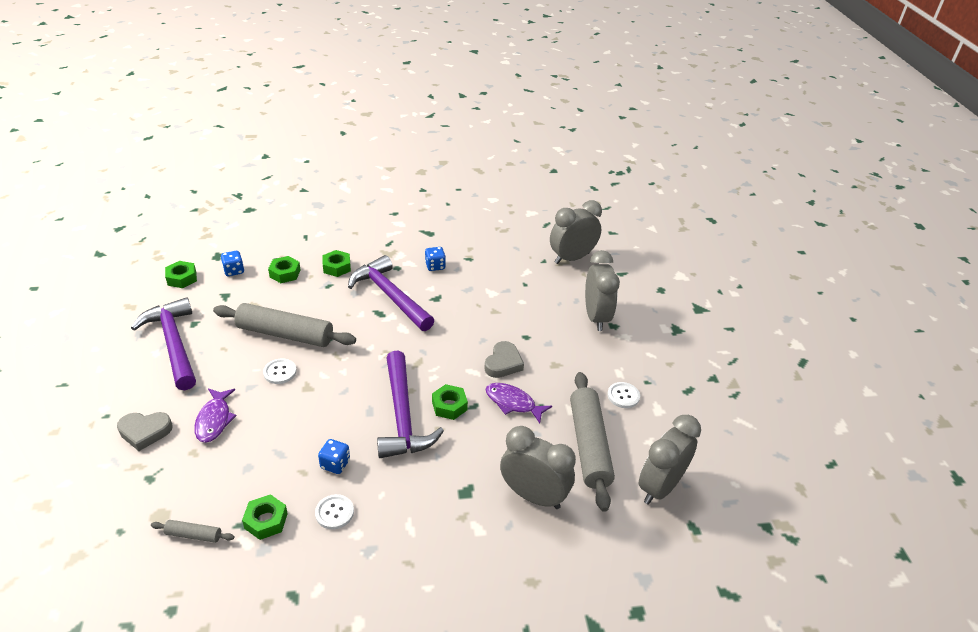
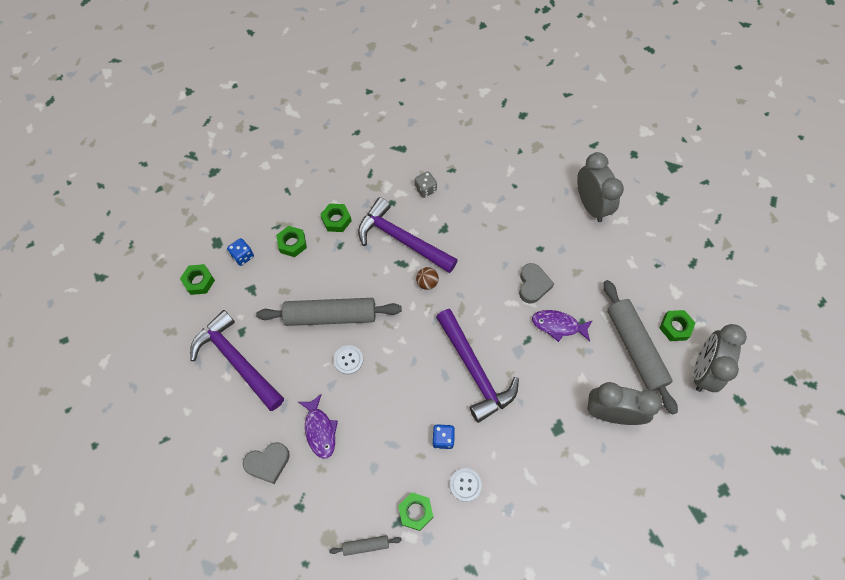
camera: 15 degrees left, 25 degrees up
blue dice [425,247,446,271] -> grey dice [415,171,437,198]
green nut [432,384,468,420] -> green nut moved to [659,310,695,341]
grey clock [550,200,602,264] -> none
white button [607,382,640,408] -> none
none -> brown ball [416,267,439,290]

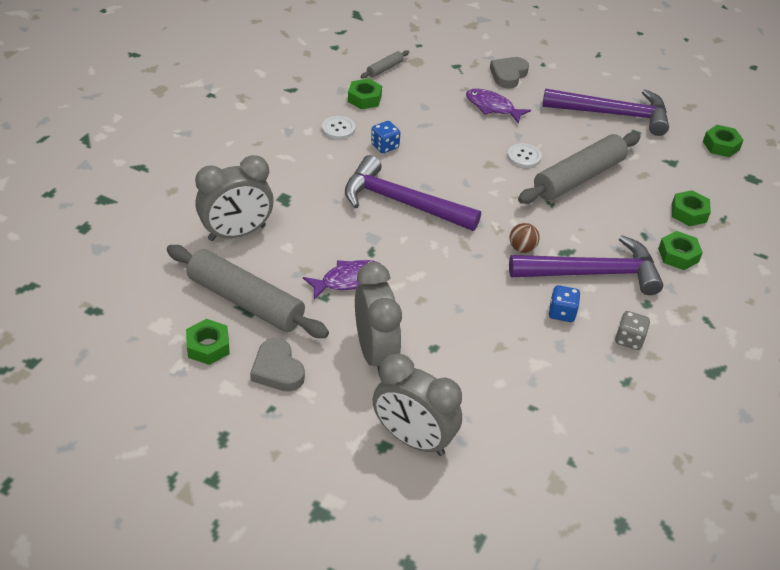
camera: 140 degrees right, 20 degrees down
blue dice [227,238,254,266] -> blue dice moved to [548,285,581,322]
grey heart [519,263,554,304] -> grey heart moved to [250,338,305,392]
grey clock [694,324,747,392] -> grey clock moved to [355,262,402,373]

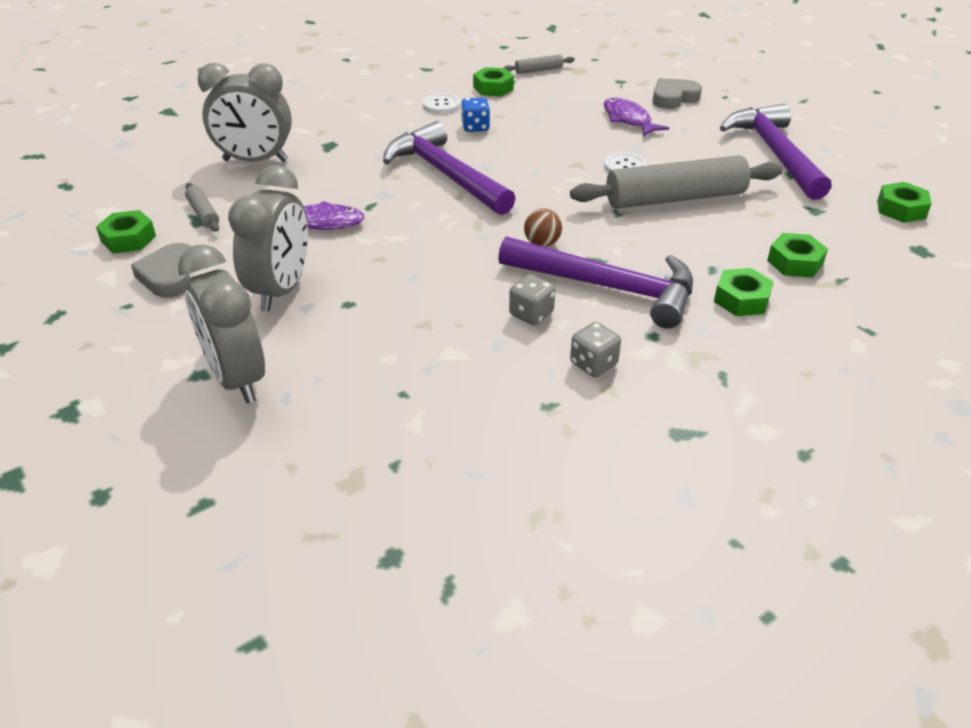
camera: 30 degrees right, 5 degrees down
grey rolling pin [167,245,329,338] -> grey rolling pin [185,183,219,232], size x0.44
purple hammer [542,89,669,136] -> purple hammer turned 135 degrees counterclockwise [720,104,831,200]
blue dice [548,285,581,322] -> grey dice [509,274,555,325]

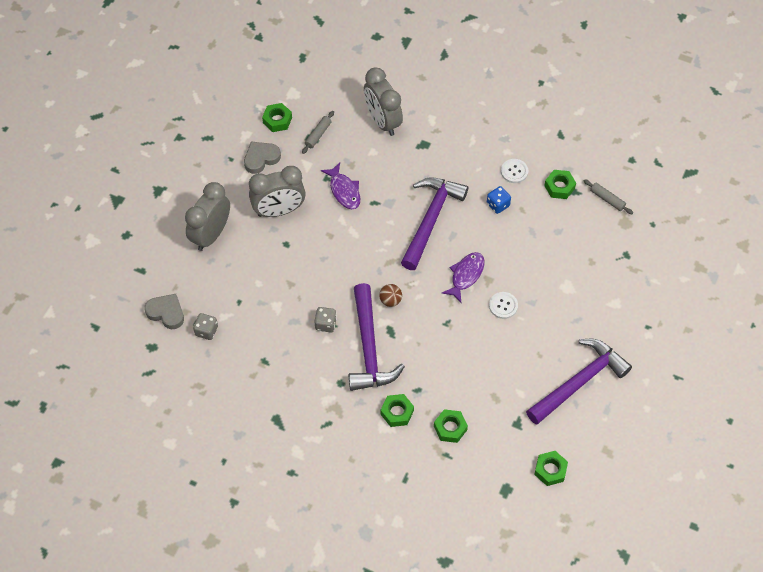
camera: 60 degrees right, 20 degrees up
grey rolling pin [570,155,782,209] -> none
grey dice [570,322,621,377] -> grey dice moved to [193,313,218,340]
purple fish [604,98,669,137] -> purple fish moved to [442,252,484,303]
grey heart [652,78,702,109] -> grey heart moved to [144,294,184,329]

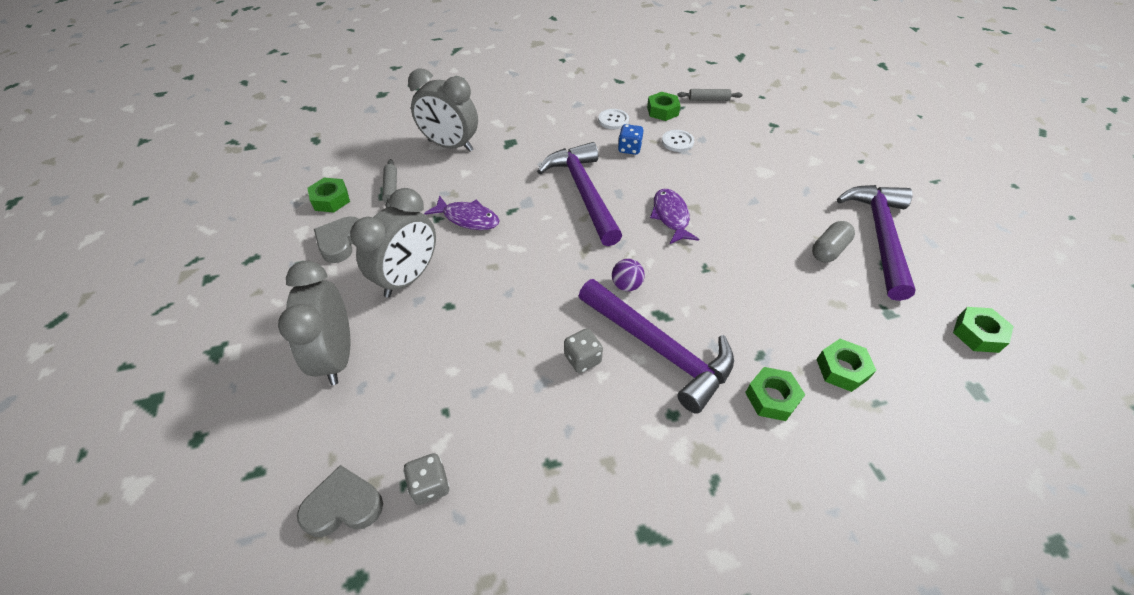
camera: 40 degrees left, 10 degrees down
brown ball [379,284,402,307] -> purple ball [612,259,645,291]
white button [489,292,518,319] -> white button moved to [662,130,694,152]
none -> grey capsule [812,221,855,263]

